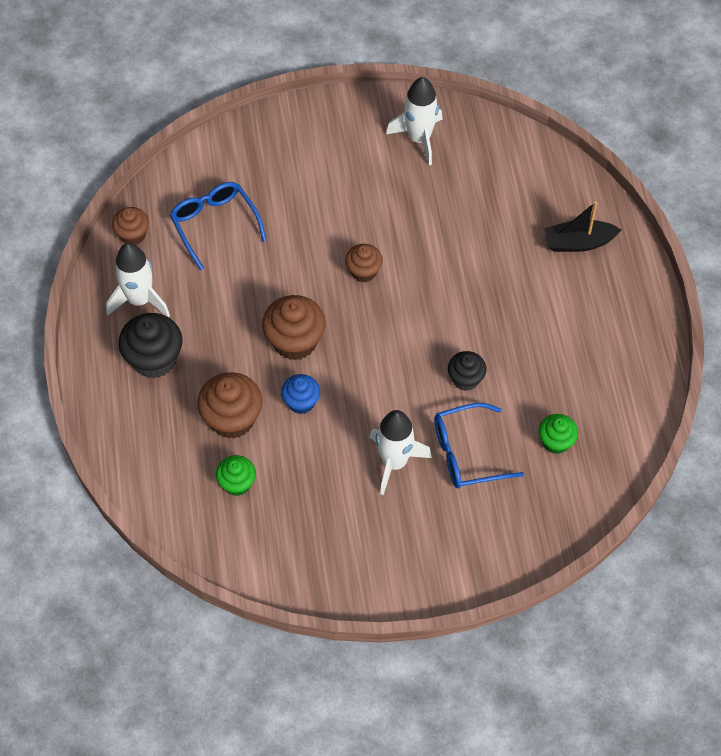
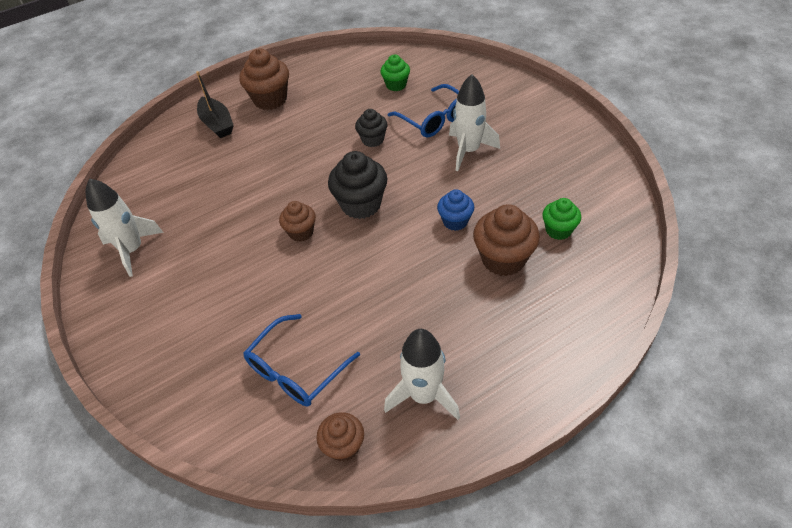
camera: 110 degrees left, 10 degrees down
black cupcake [118,313,183,378] -> black cupcake moved to [328,151,387,219]
brown cupcake [262,295,326,360] -> brown cupcake moved to [239,49,289,110]

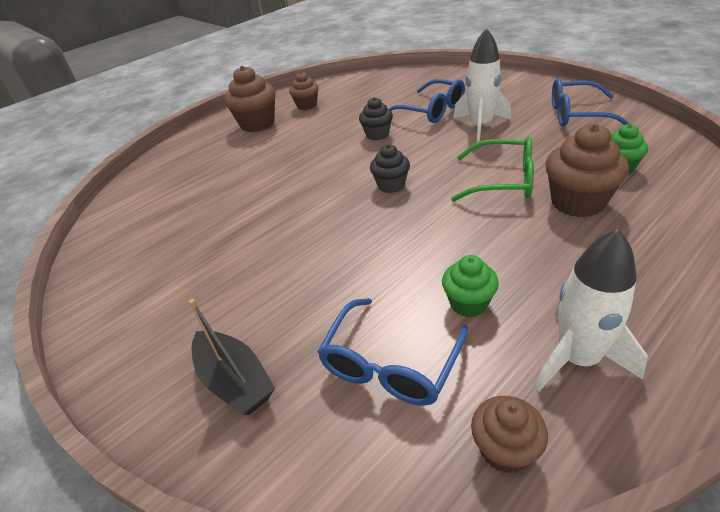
camera: 10 degrees left, 10 degrees down
white rocket [86,178,164,277] -> none
black boat [196,71,234,138] -> black boat moved to [189,299,275,415]
brown cupcake [279,201,316,242] -> brown cupcake moved to [289,72,319,110]
black cupcake [328,151,387,219] -> black cupcake [370,144,410,193], size x0.61
green cupcake [380,54,410,91] -> green cupcake moved to [442,255,499,317]
blue cupcake [437,189,474,231] -> green glasses [451,137,534,202]
none -> blue glasses [552,78,630,127]

